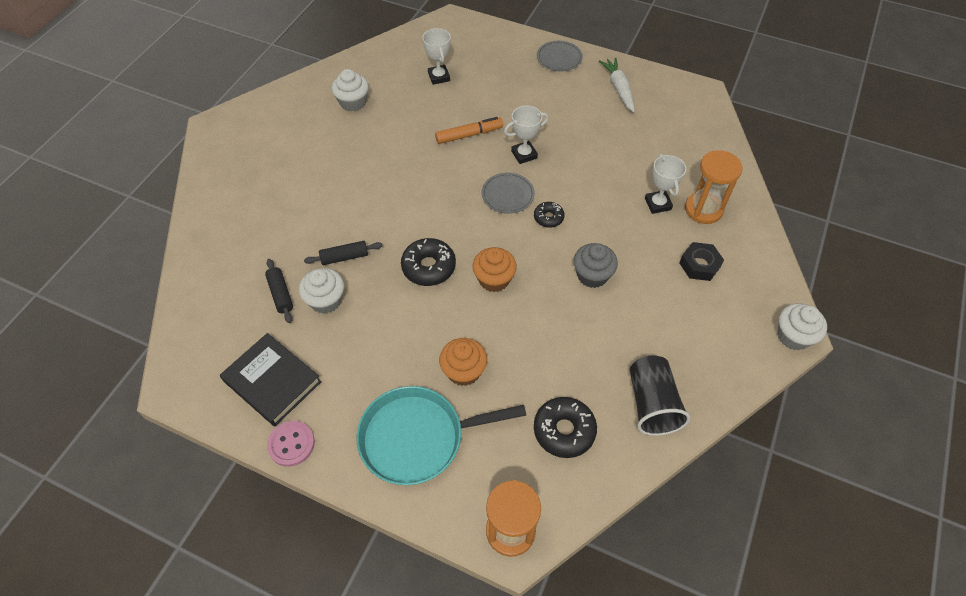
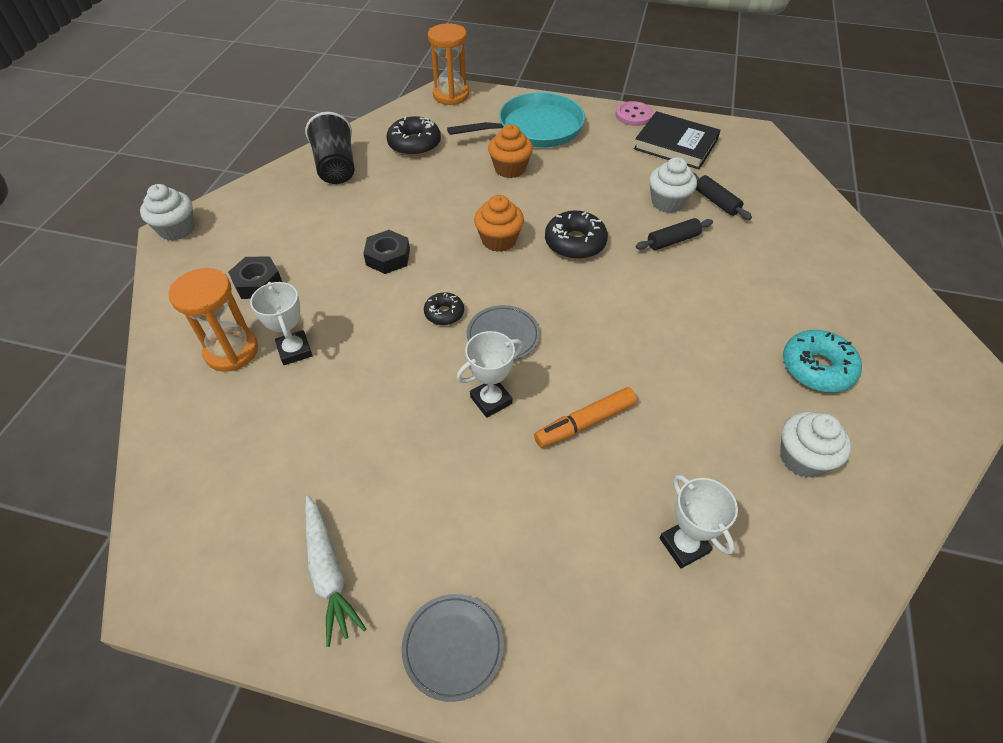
camera: 170 degrees right, 5 degrees down
grey cupcake [574,243,618,288] -> black nut [363,230,410,274]
none -> turquoise donut [783,330,862,392]

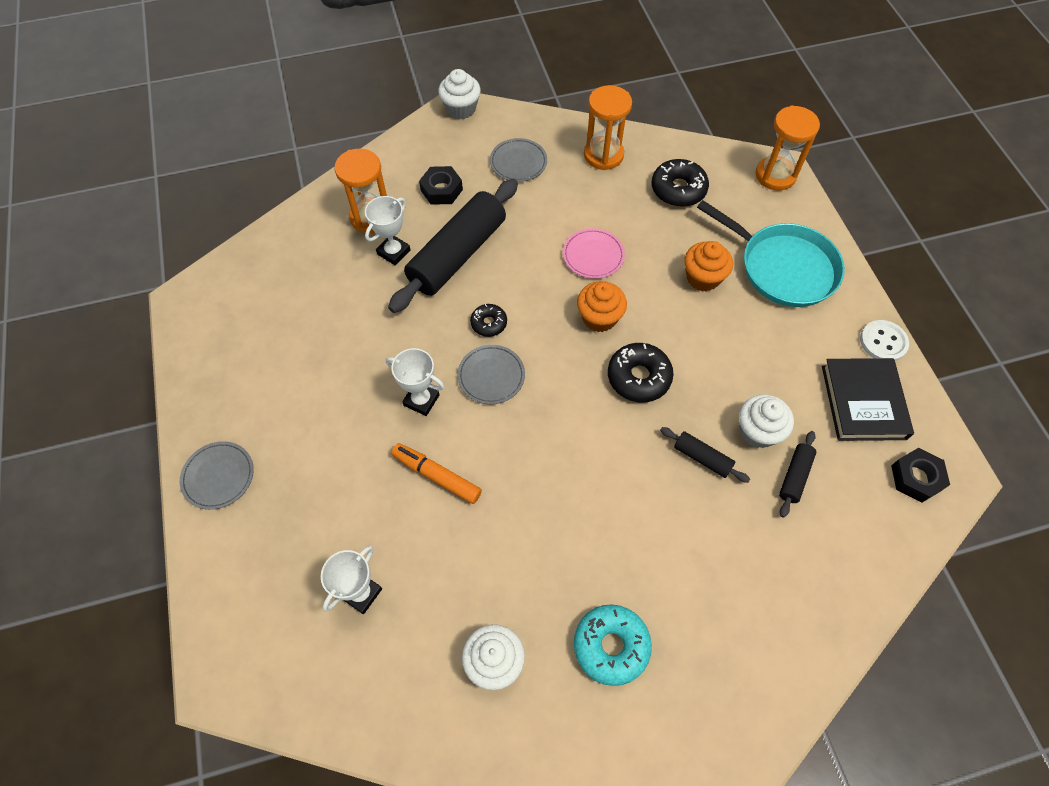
camera: 60 degrees right, 10 degrees up
black cup [305,112,355,184] -> orange hourglass [584,85,632,170]
white carrot [305,496,366,647] -> none
black nut [363,230,410,274] -> black nut moved to [891,448,950,503]
pink button [616,101,654,126] -> white button [860,320,909,361]
none -> black rolling pin [388,179,518,313]
none -> grey plate [490,138,547,182]
none -> pink plate [563,228,625,279]

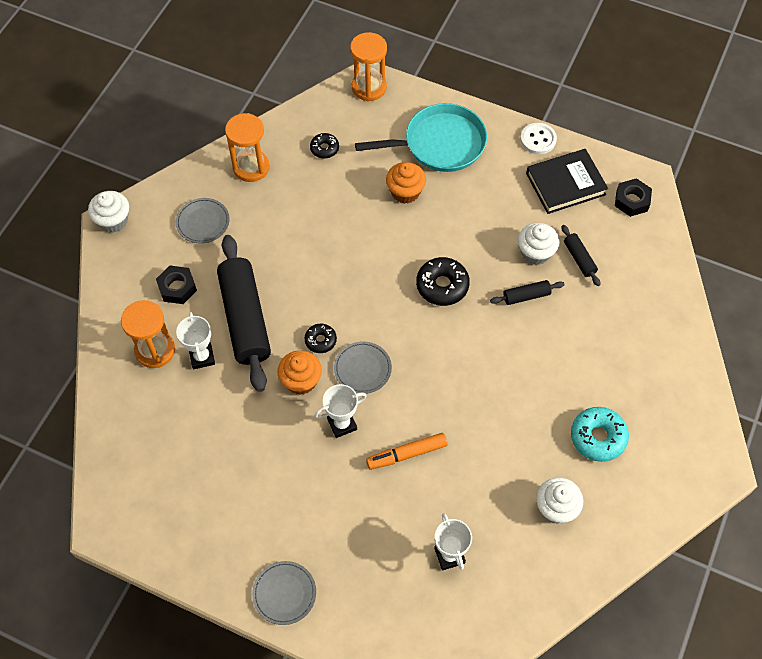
camera: 50 degrees left, 0 degrees up
pink plate [563,228,625,279] -> none
orange cupcake [577,281,627,332] -> orange cupcake moved to [277,350,322,395]
black donut [652,159,709,207] -> black donut [310,133,339,159], size x0.59
black book [822,358,914,441] -> black book turned 60 degrees counterclockwise [526,149,608,214]

